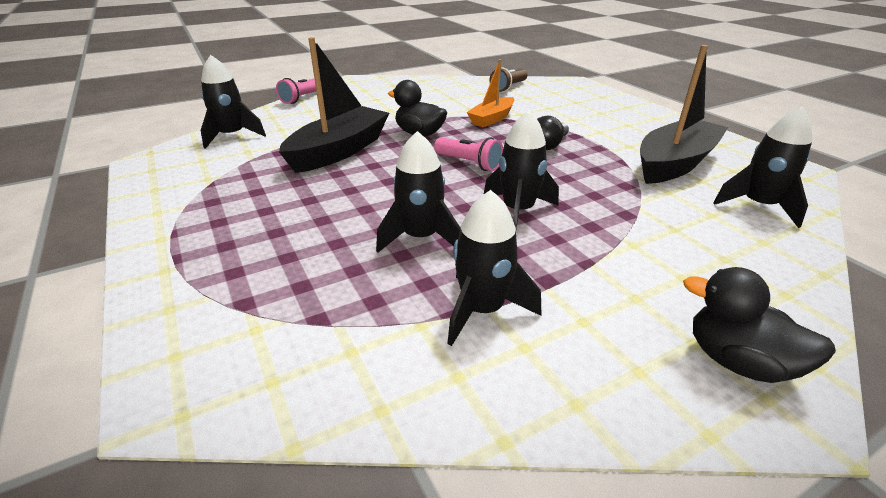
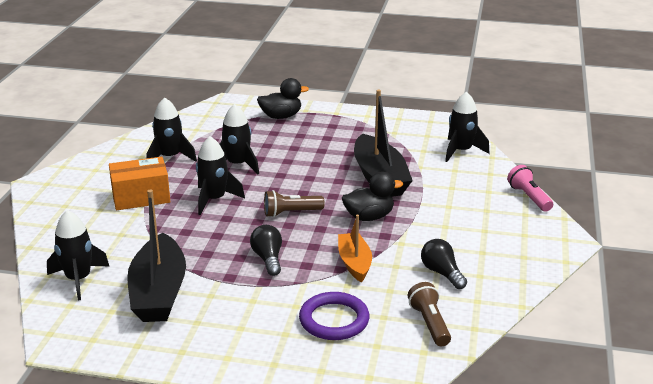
camera: 130 degrees right, 5 degrees down
pink flashlight [434,137,503,171] -> brown flashlight [264,190,325,217]
black duck [683,267,836,383] -> black duck moved to [257,78,309,119]
none -> orange box [109,157,171,210]
none -> purple ring [299,292,370,340]
none -> black light bulb [421,239,467,289]

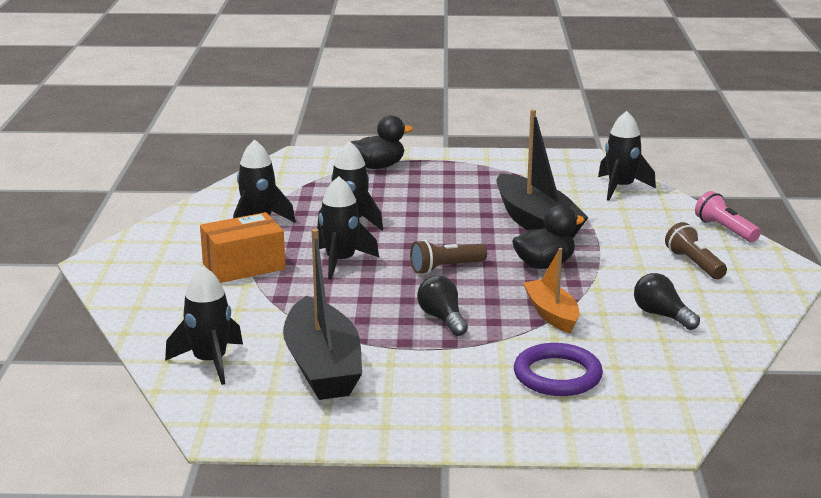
camera: 10 degrees left, 5 degrees down
brown flashlight [408,282,451,346] -> brown flashlight moved to [665,222,727,279]

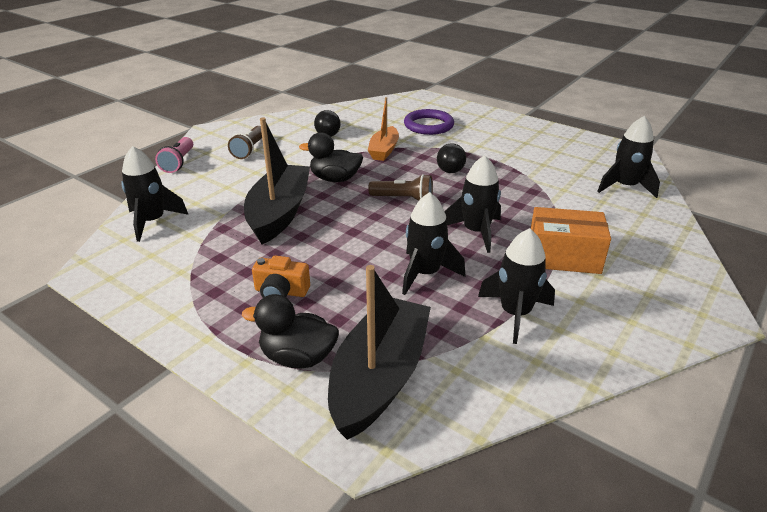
camera: 145 degrees left, 10 degrees up
black boat [283,229,362,400] -> black boat moved to [328,265,431,440]
none -> orange camera [252,255,310,298]

